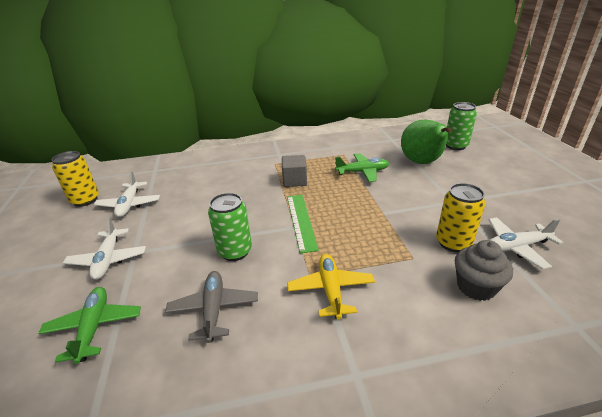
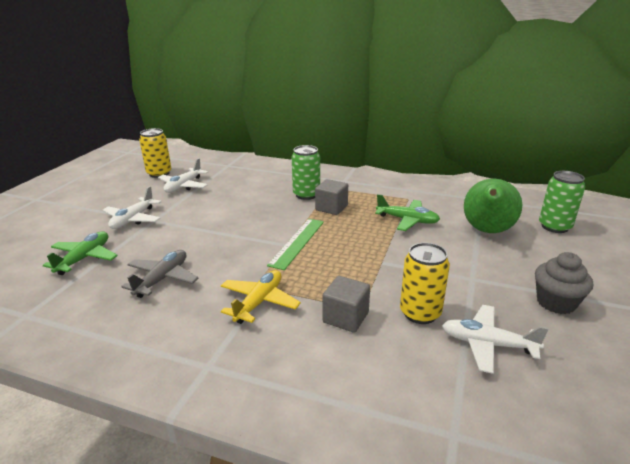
camera: 30 degrees right, 5 degrees down
green can [208,193,252,261] -> green can moved to [292,145,320,200]
grey cupcake [455,240,513,301] -> grey cupcake moved to [535,252,593,314]
none -> grey cube [322,276,370,333]

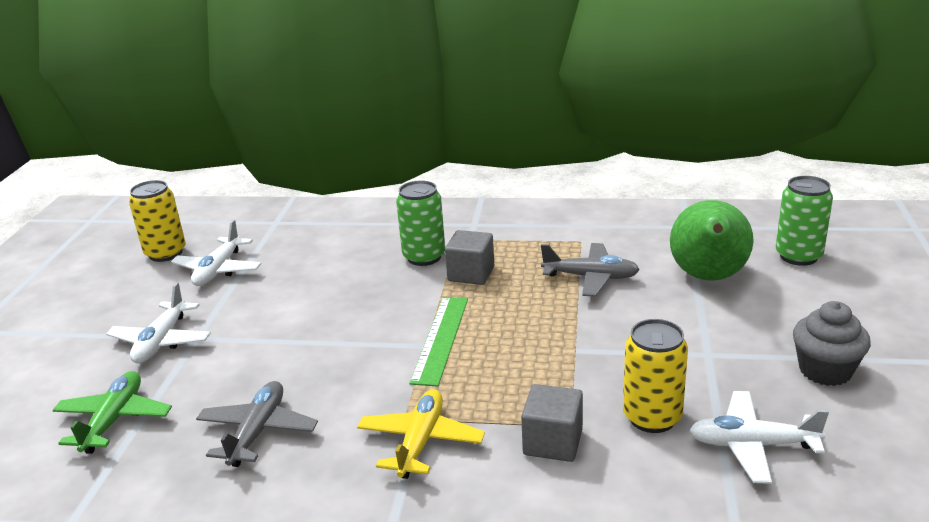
camera: 10 degrees left, 0 degrees up
green plane [375,194,440,231] -> grey plane [541,243,640,297]

